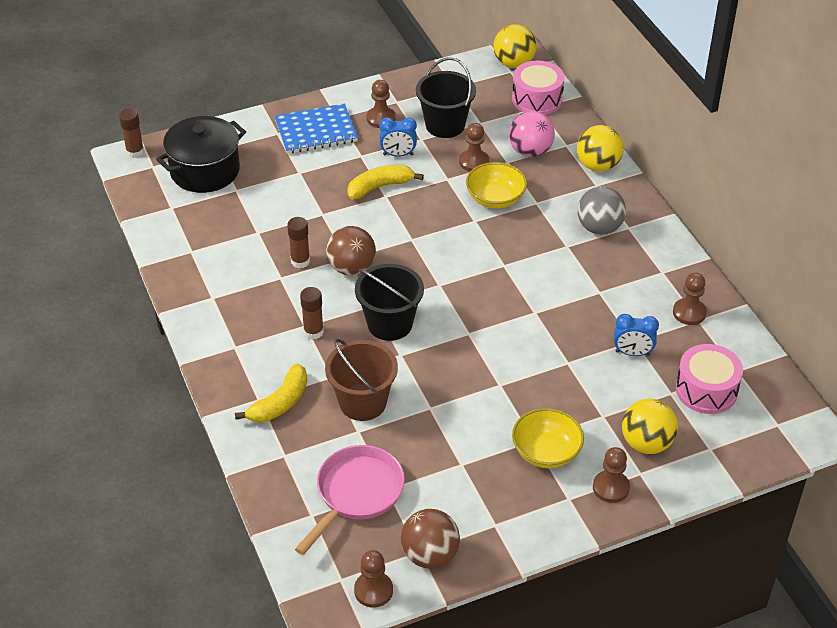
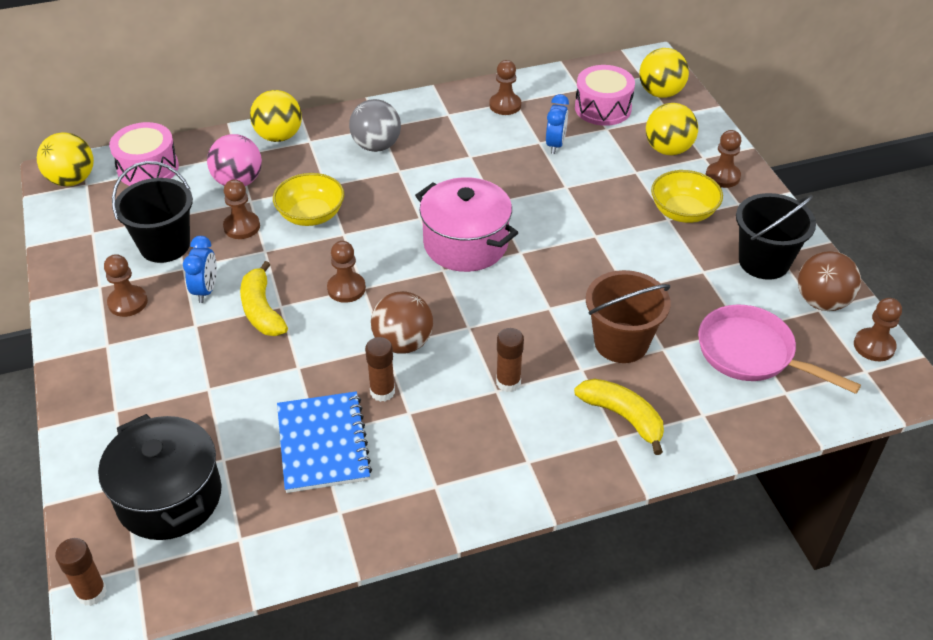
camera: 85 degrees left, 0 degrees up
blue notebook [274,103,358,154] -> blue notebook moved to [277,391,372,493]
black bucket [355,264,424,341] -> black bucket moved to [736,193,816,280]
none -> brown pawn [327,241,366,303]
none -> pink pot [415,177,518,272]
none -> yellow ball [639,48,689,98]

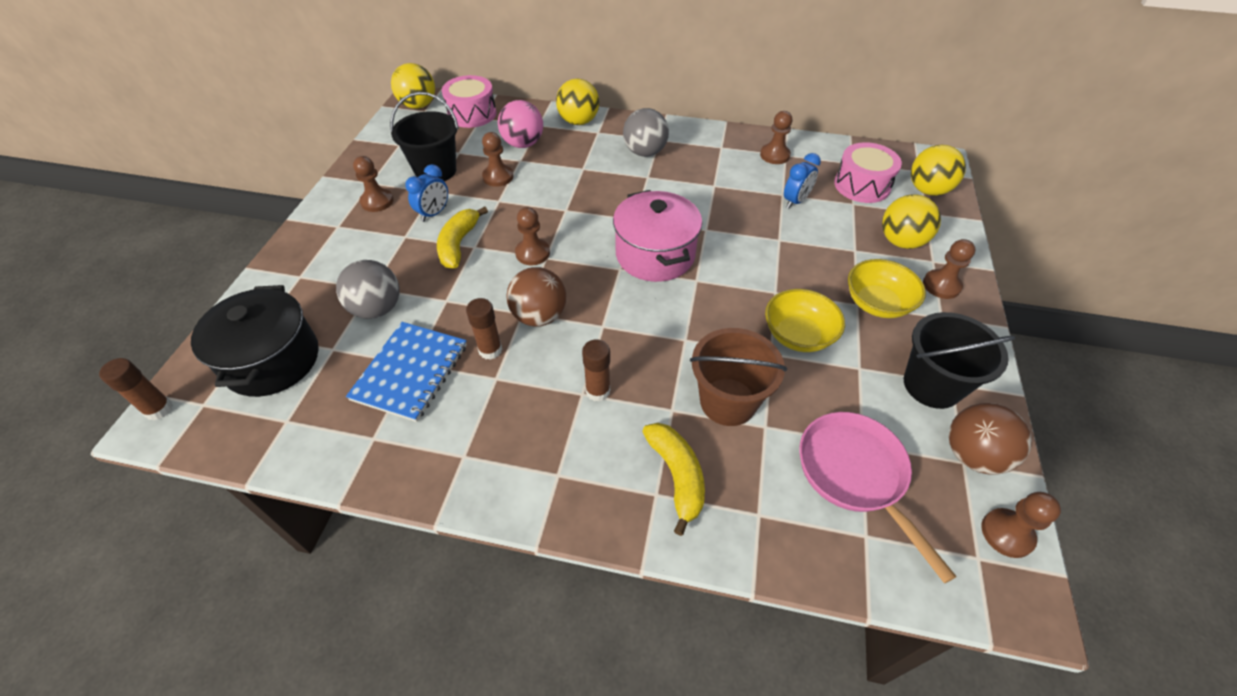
camera: 30 degrees right, 5 degrees up
yellow bowl [273,173,344,226] -> yellow bowl moved to [765,289,845,352]
none -> grey ball [336,260,399,319]

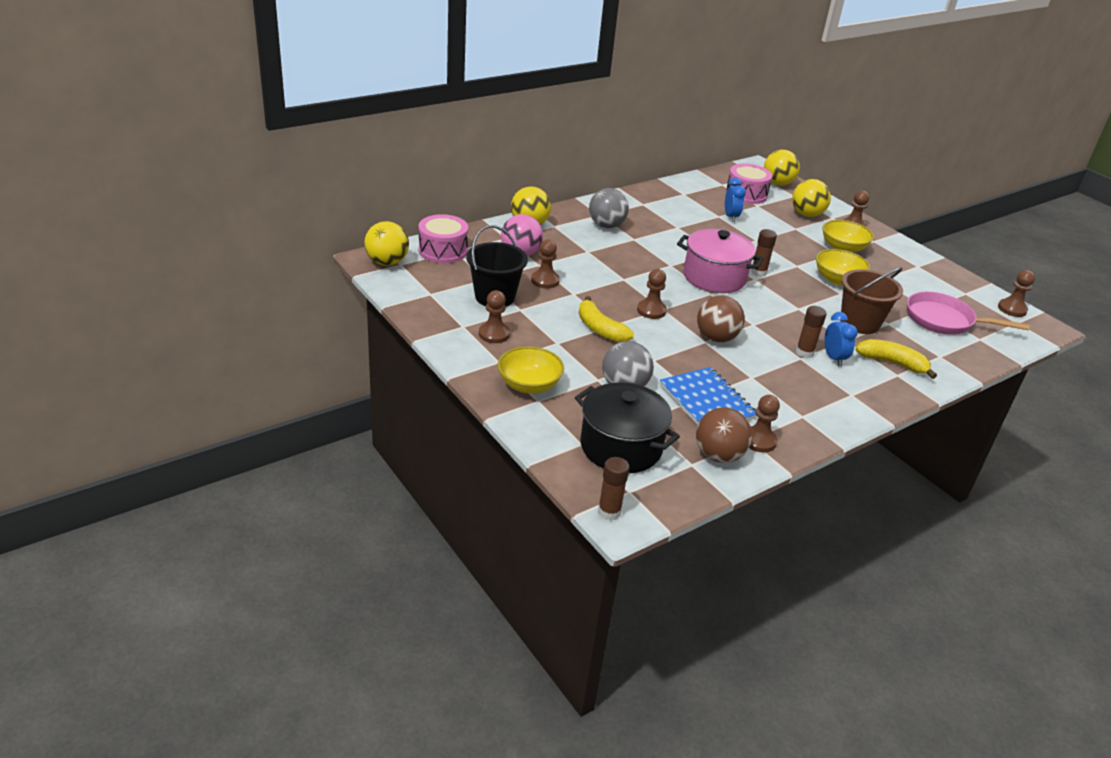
camera: 50 degrees left, 15 degrees down
blue clock [405,164,448,222] -> blue clock moved to [825,312,858,366]
brown glue stick [466,298,502,360] -> brown glue stick moved to [751,229,777,277]
brown pawn [760,111,792,164] -> brown pawn moved to [749,395,780,453]
black bucket [904,312,1015,409] -> none
brown ball [949,403,1032,475] -> brown ball moved to [696,408,752,463]
none -> yellow bowl [497,346,564,394]

